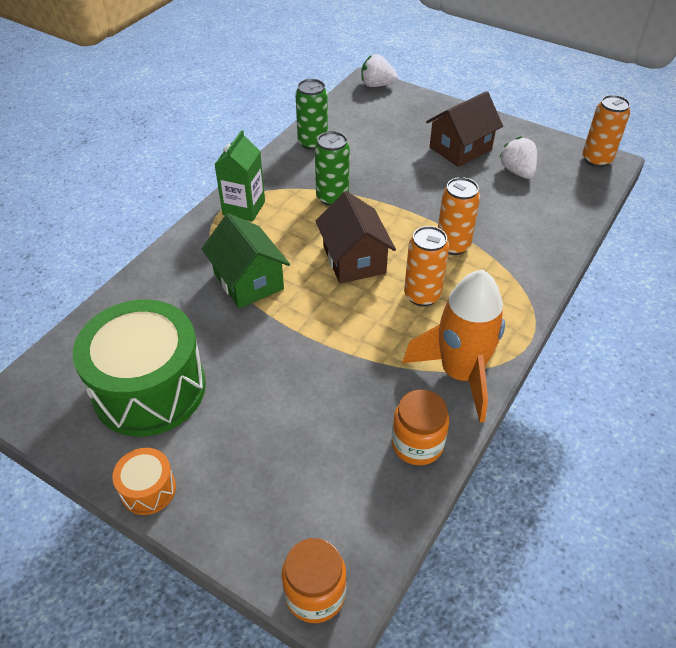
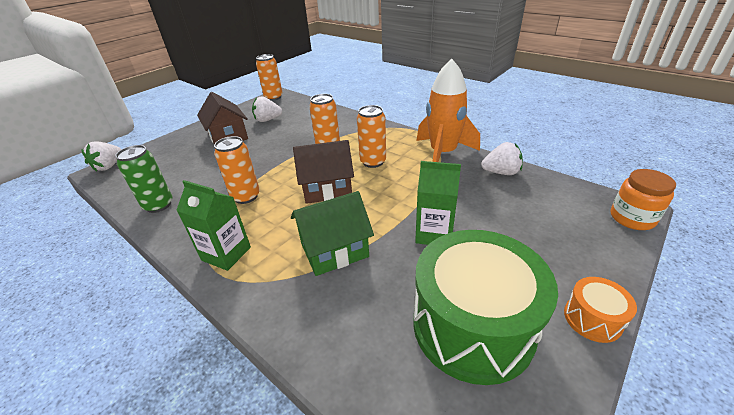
camera: 80 degrees left, 10 degrees down
green can [315,131,350,206] -> orange can [214,136,260,204]
orange jar [392,390,449,465] -> white strawberry [481,142,523,175]
none -> green carton [415,161,461,245]

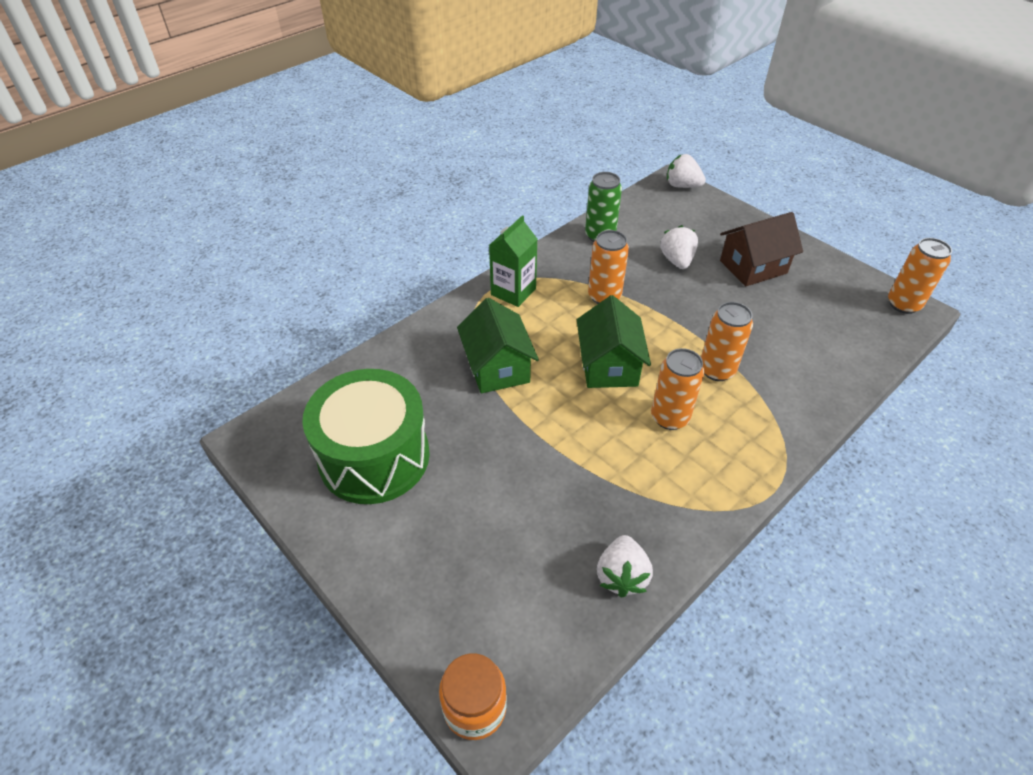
camera: 95 degrees right, 10 degrees up
white strawberry [252,96,282,122] -> white strawberry moved to [660,225,698,269]
brown house [293,140,354,204] -> green house [577,295,651,388]
green carton [415,161,461,245] -> none
orange rocket [417,59,480,162] -> none
orange drum [564,277,637,343] -> none

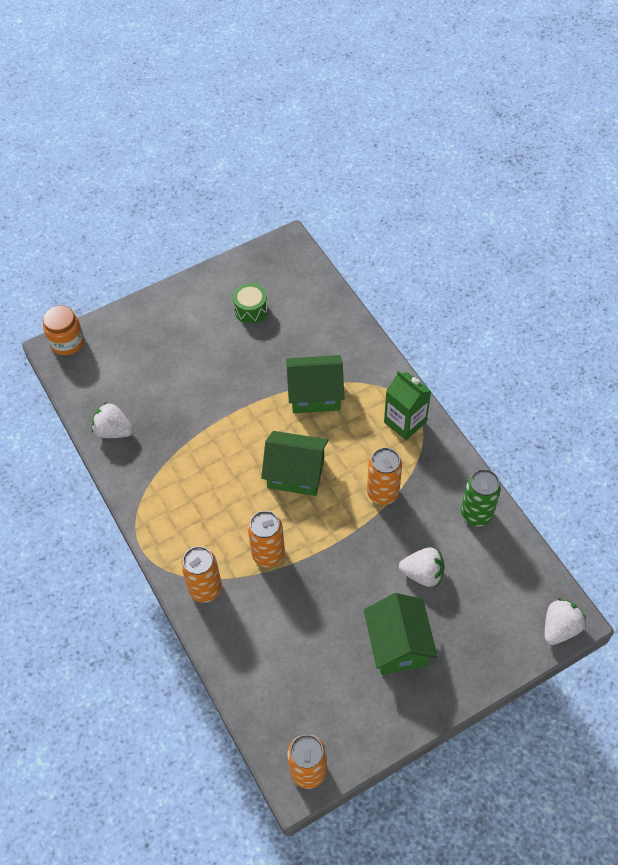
camera: 105 degrees right, 10 degrees up
green drum [302,369,430,504] -> green drum [233,283,268,324], size x0.44
orange can [651,348,704,430] -> orange can moved to [181,546,222,603]
brown house [720,212,803,286] -> green house [364,593,438,675]

